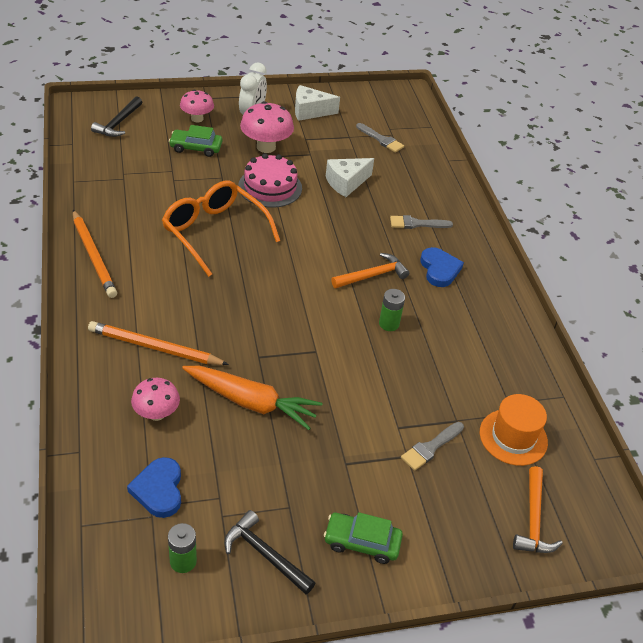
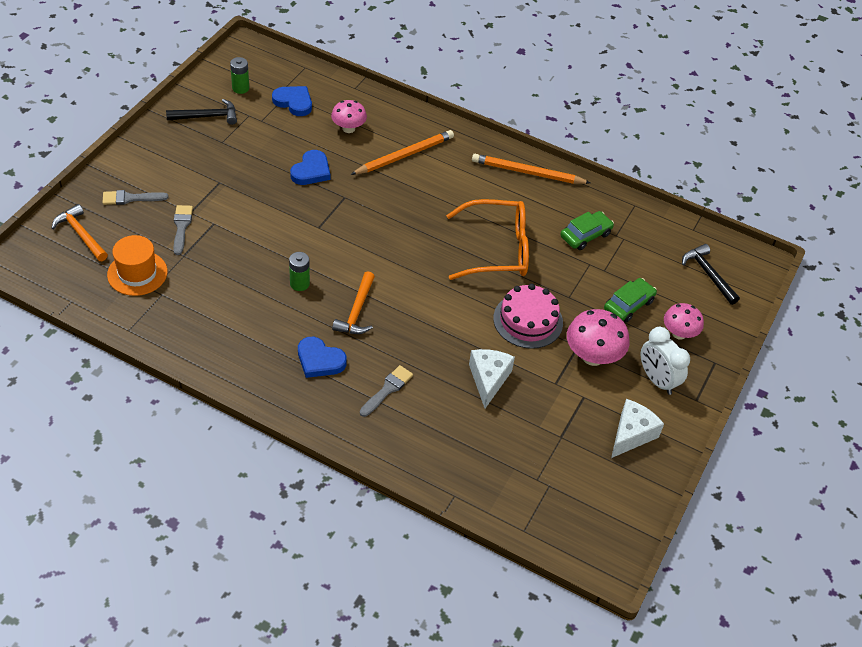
camera: 130 degrees right, 5 degrees up
orange carrot [182,366,322,430] -> blue heart [290,150,330,185]
green car [324,512,403,564] -> green car moved to [560,211,614,250]
grey brush [356,123,404,153] -> grey brush moved to [102,190,168,205]

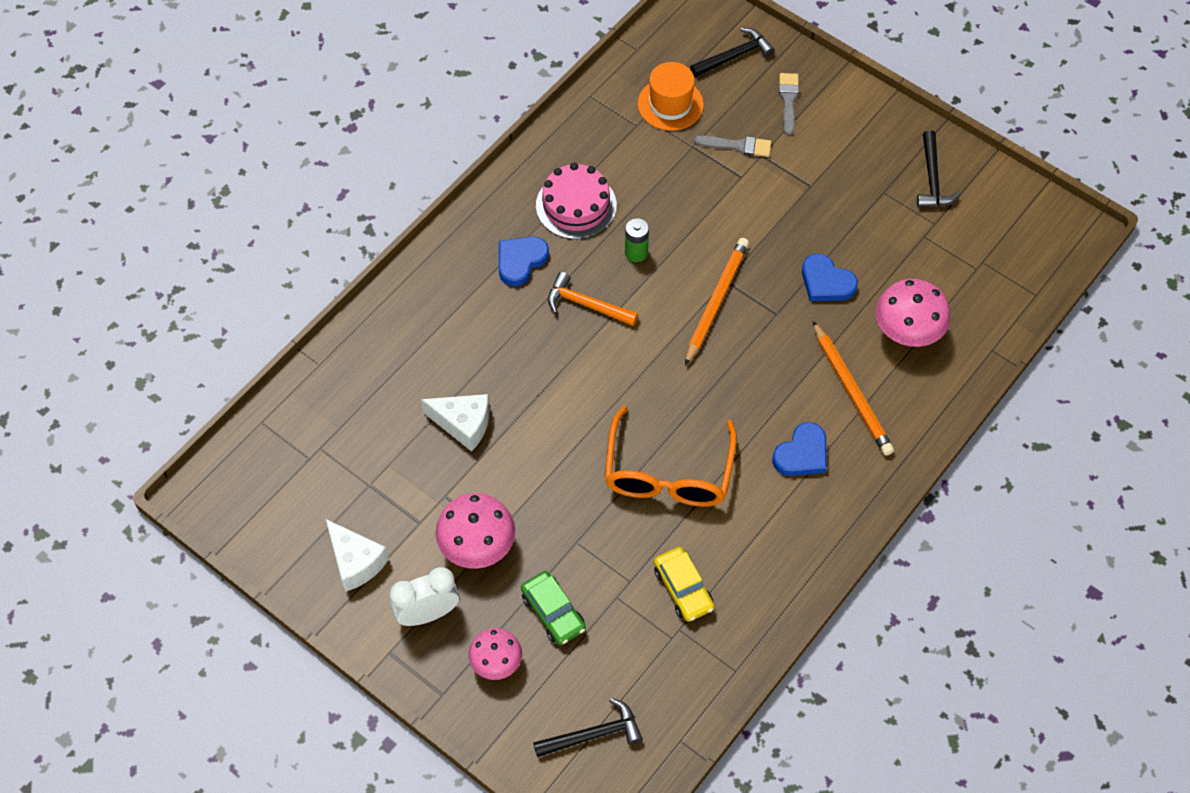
camera: 105 degrees right, 10 degrees up
orange hammer [52,204,108,261] -> black hammer [690,28,775,77]
green battery [230,57,249,94] -> none
blue heart [272,86,312,116] -> blue heart moved to [772,422,827,476]
pink mushroom [331,100,367,133] -> pink mushroom [876,279,950,347], size x1.53
grey brush [360,365,413,417] -> none
orange pencil [472,154,590,184] -> orange pencil moved to [685,238,749,366]
pink cake [493,284,563,349] -> pink cake moved to [536,163,617,239]
green car [560,211,614,250] -> yellow car [654,547,714,622]

